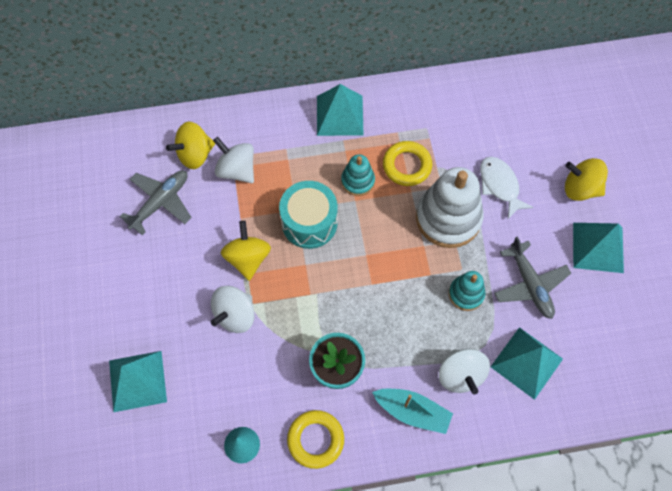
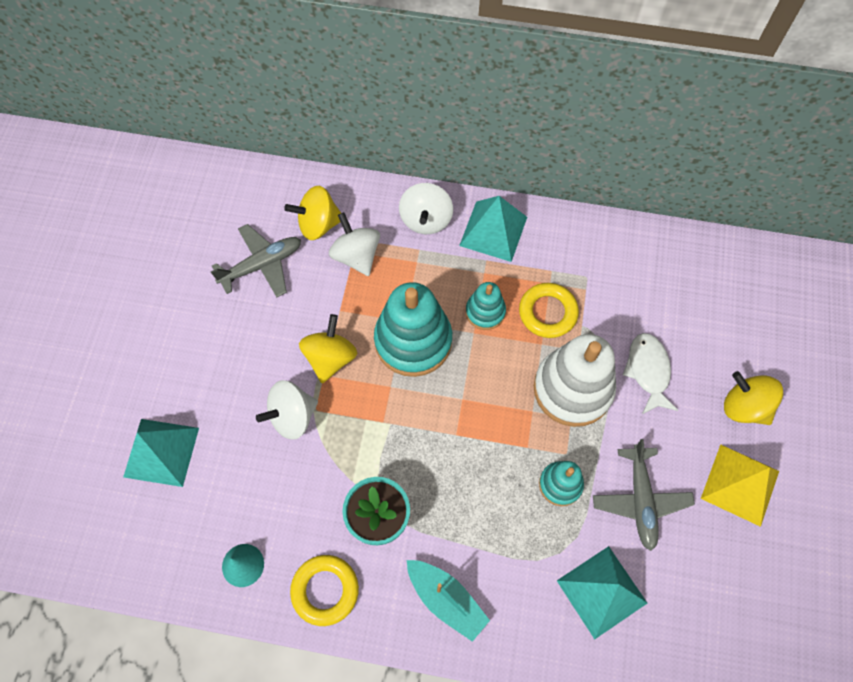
camera: 20 degrees right, 0 degrees up
turquoise drum [279,181,338,249] -> turquoise stacking toy [374,282,452,377]
white spinning top [439,349,490,395] -> white spinning top moved to [399,183,453,234]
turquoise pyramid [573,223,624,273] -> yellow pyramid [701,444,779,527]

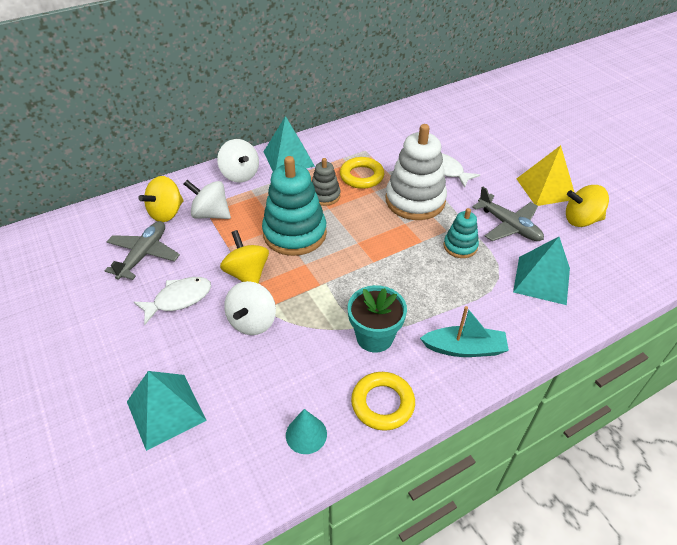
camera: 40 degrees left, 20 degrees down
turquoise stacking toy [466,282,506,330] -> grey stacking toy [312,158,341,206]
yellow spinning top [724,371,783,425] -> yellow spinning top moved to [566,185,609,227]
none -> white fish [134,277,211,325]

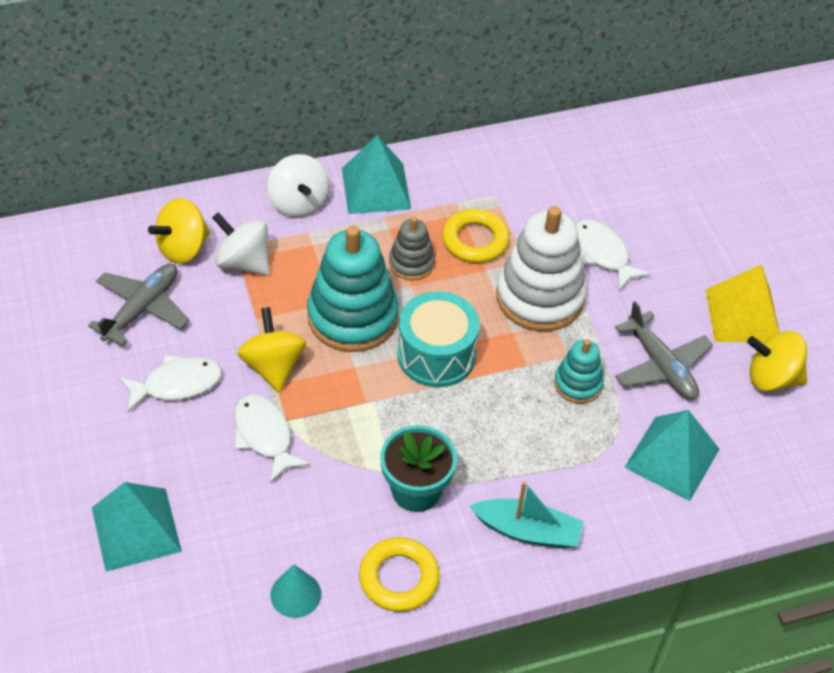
camera: 10 degrees right, 5 degrees up
white spinning top [224,281,276,335] -> white fish [234,395,310,483]
none -> turquoise drum [398,291,480,387]

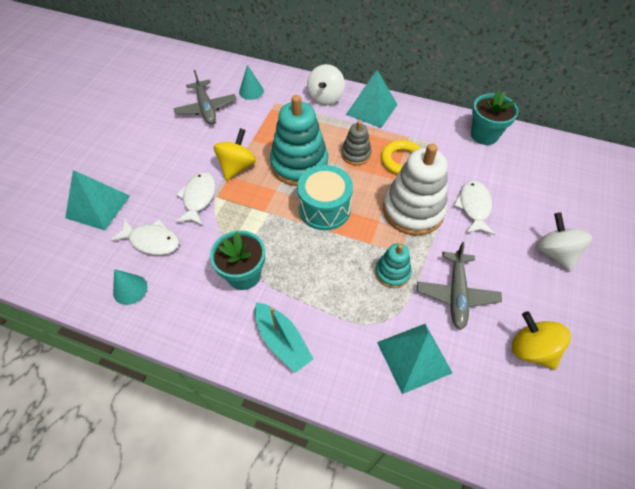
camera: 40 degrees right, 5 degrees up
grey plane [88,264,189,346] -> grey plane turned 90 degrees clockwise [173,70,237,124]
white fish [119,355,222,412] -> white fish moved to [109,219,179,255]
yellow spinning top [148,198,210,264] -> turquoise cone [239,65,264,100]
white spinning top [212,212,270,276] -> white spinning top moved to [536,212,592,272]
yellow ring [359,537,440,612] -> none
yellow pyramid [706,264,779,342] -> none
none -> turquoise flower pot [471,91,518,145]

